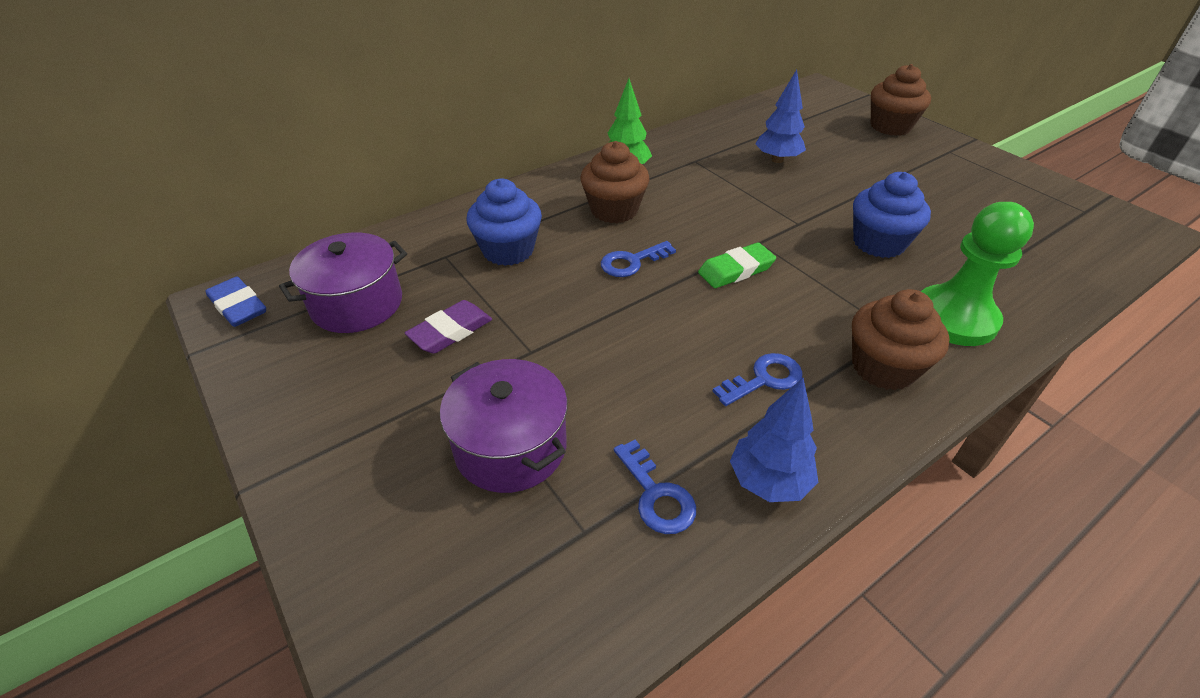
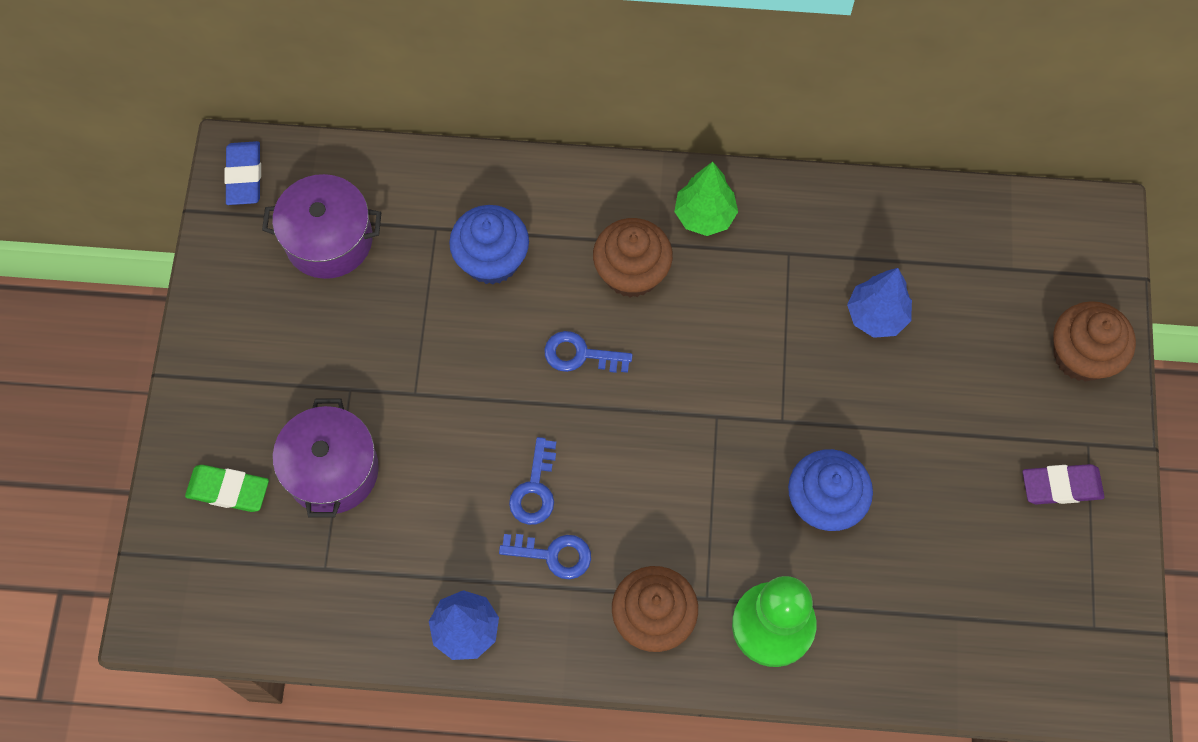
camera: 40 degrees right, 25 degrees up
purple eraser [405,300,492,354] -> purple eraser moved to [1023,464,1105,504]
blue key [614,440,696,534] -> blue key moved to [509,437,556,525]
green eraser [698,242,776,288] -> green eraser moved to [185,465,269,512]

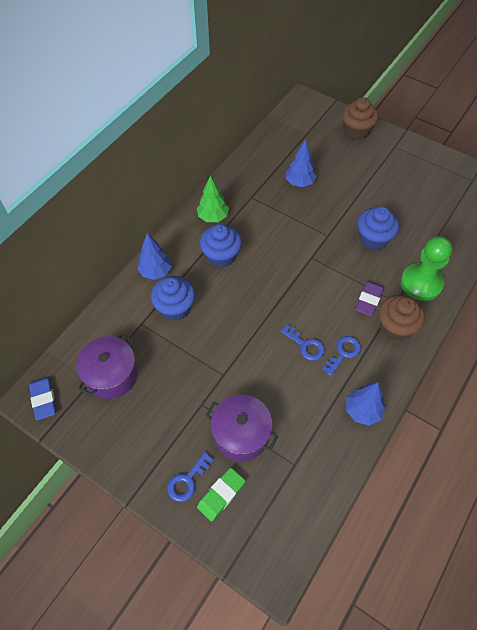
camera: 60 degrees left, 10 degrees down
blue eraser [224,141,261,205] -> blue eraser turned 45 degrees clockwise [29,377,56,421]
blue key [544,331,632,373] -> blue key moved to [167,452,214,502]
brown cupcake [593,218,673,298] -> blue cupcake [200,224,242,268]
purple eraser [1023,464,1105,504] -> purple eraser moved to [355,281,384,316]
none -> blue tree [137,233,172,280]

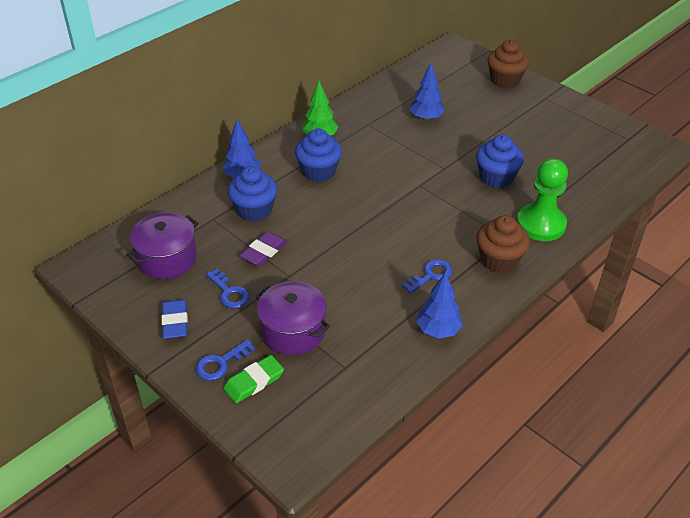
camera: 10 degrees right, 15 degrees down
blue eraser [29,377,56,421] -> blue eraser moved to [161,300,188,339]
blue key [280,324,325,361] -> blue key moved to [206,269,250,308]
purple eraser [355,281,384,316] -> purple eraser moved to [240,231,287,266]

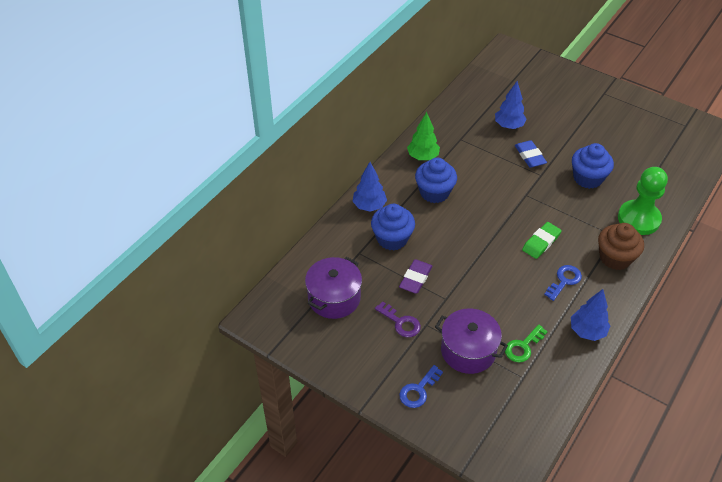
camera: 10 degrees left, 5 degrees up
blue eraser [161,300,188,339] -> blue eraser moved to [515,140,547,168]
blue key [206,269,250,308] -> purple key [375,301,421,337]
green eraser [224,355,284,403] -> green eraser moved to [522,222,562,259]
brown cupcake [488,40,529,88] -> none
none -> green key [505,324,548,362]

